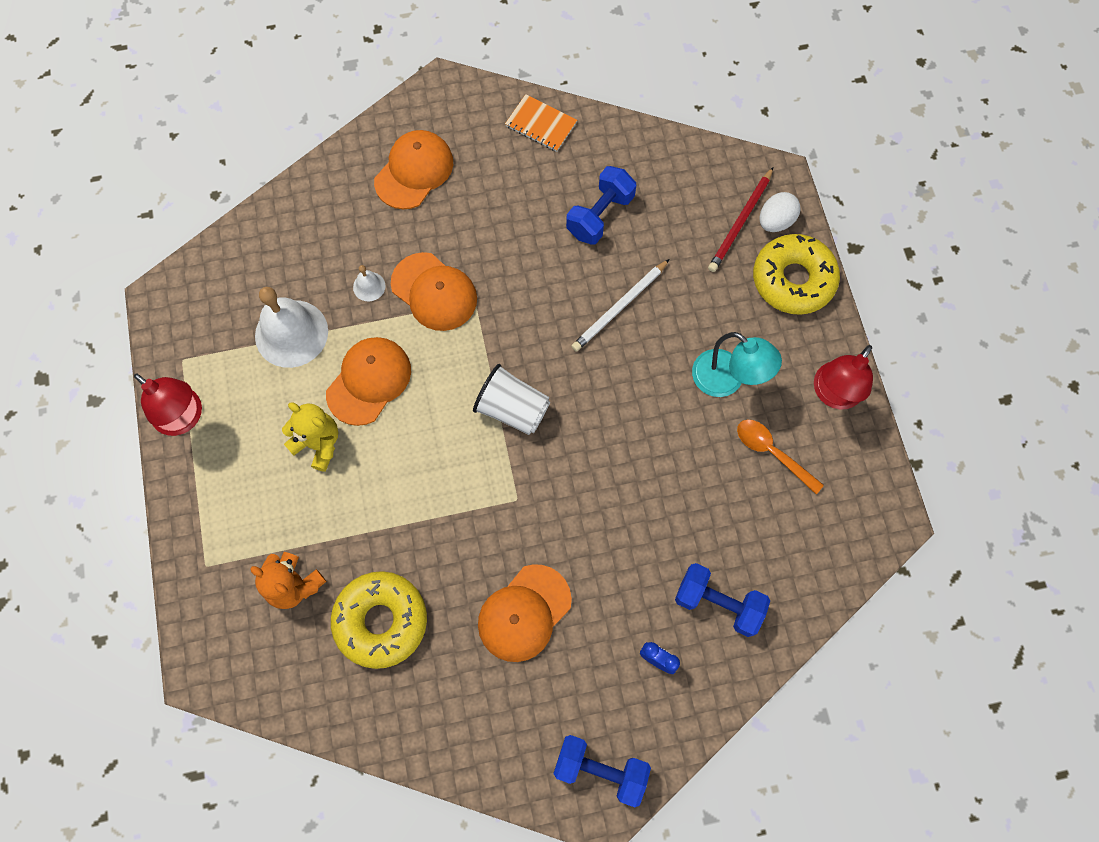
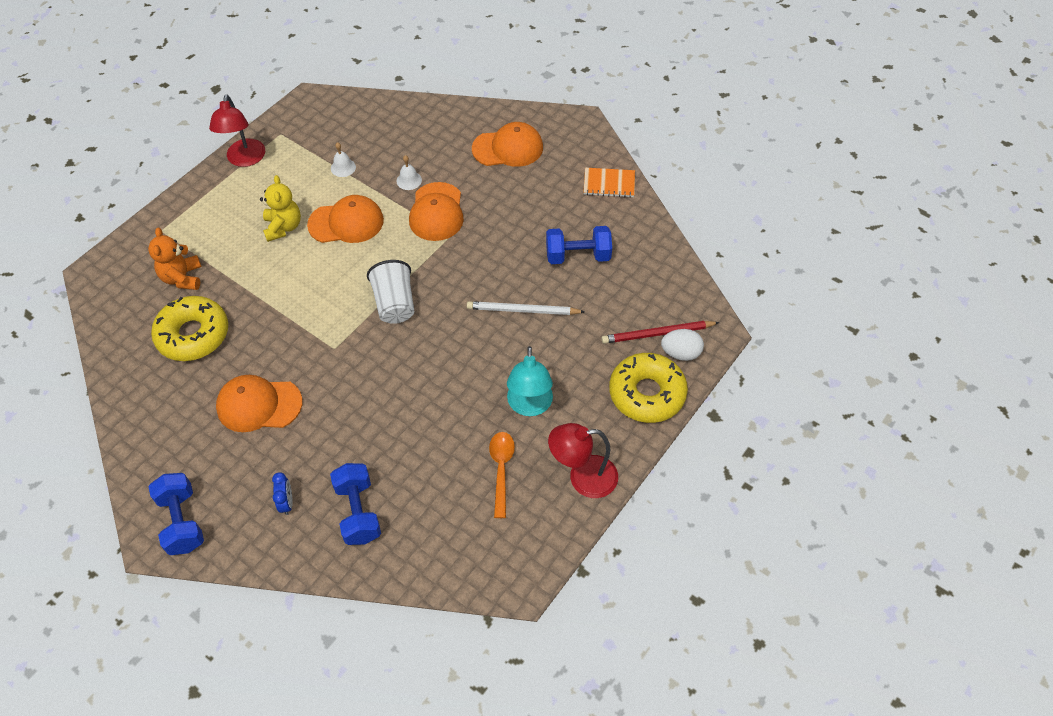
camera: 50 degrees right, 15 degrees down
white bell [255,287,328,368] -> white bell [331,142,356,177], size x0.45
orange notebook [505,94,577,152] -> orange notebook turned 75 degrees counterclockwise [583,168,635,197]

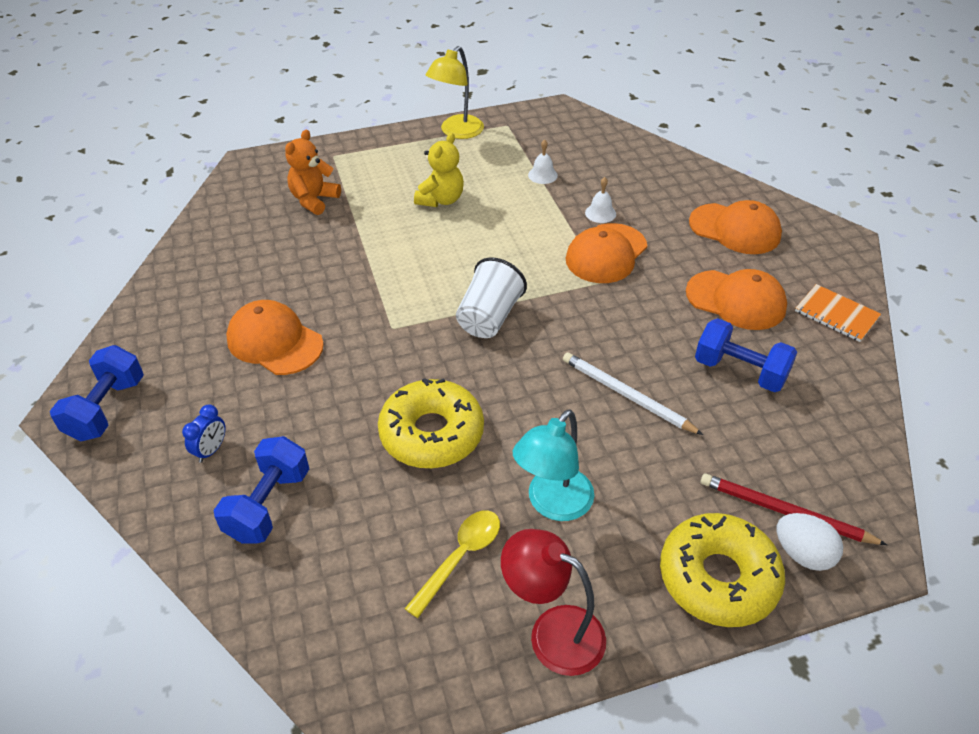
camera: 35 degrees right, 10 degrees down
yellow donut [151,296,228,361] -> yellow donut moved to [378,378,484,468]
red lamp [209,94,265,167] -> yellow lamp [426,46,484,139]
orange cap [307,195,384,243] -> orange cap moved to [686,269,787,330]
orange spoon [489,432,515,518] -> yellow spoon [404,511,500,618]

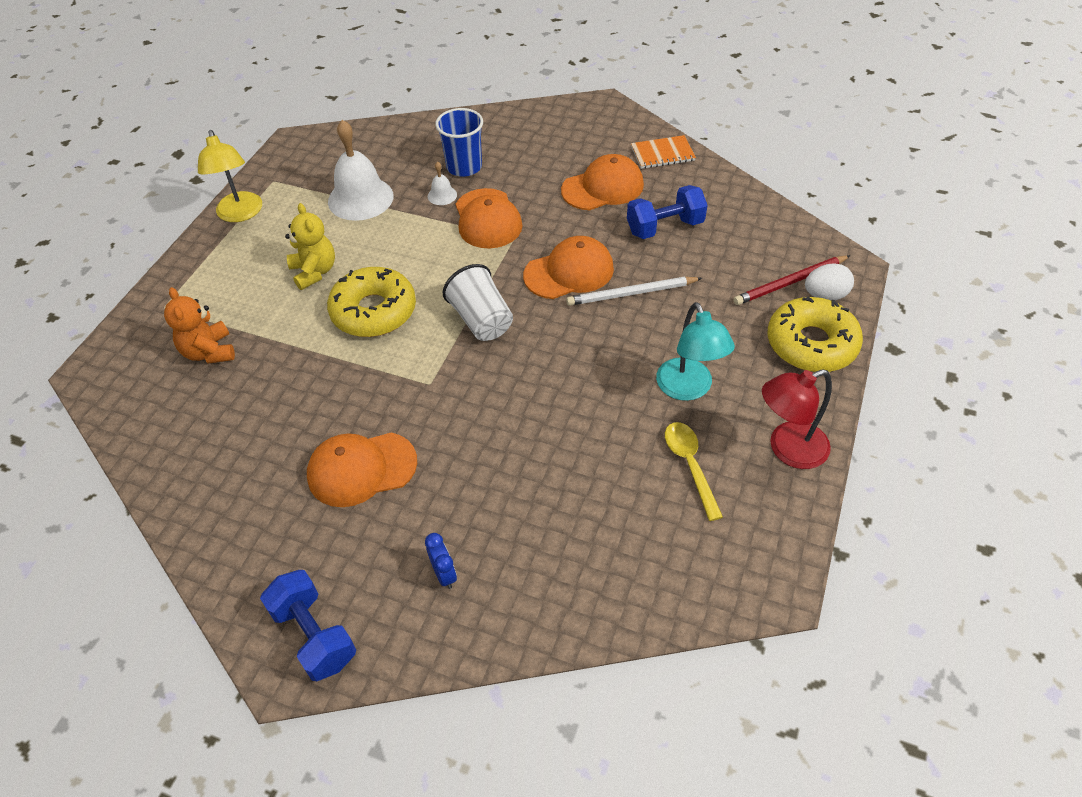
camera: 50 degrees left, 5 degrees up
blue dumbbell [213,436,309,544] -> none
yellow donut [378,378,484,468] -> yellow donut moved to [327,267,416,337]
white bell [528,139,558,184] -> white bell [328,120,394,221], size x2.22
orange cap [689,200,782,254] -> orange cap moved to [523,236,614,299]
none -> blue cup [435,108,483,177]

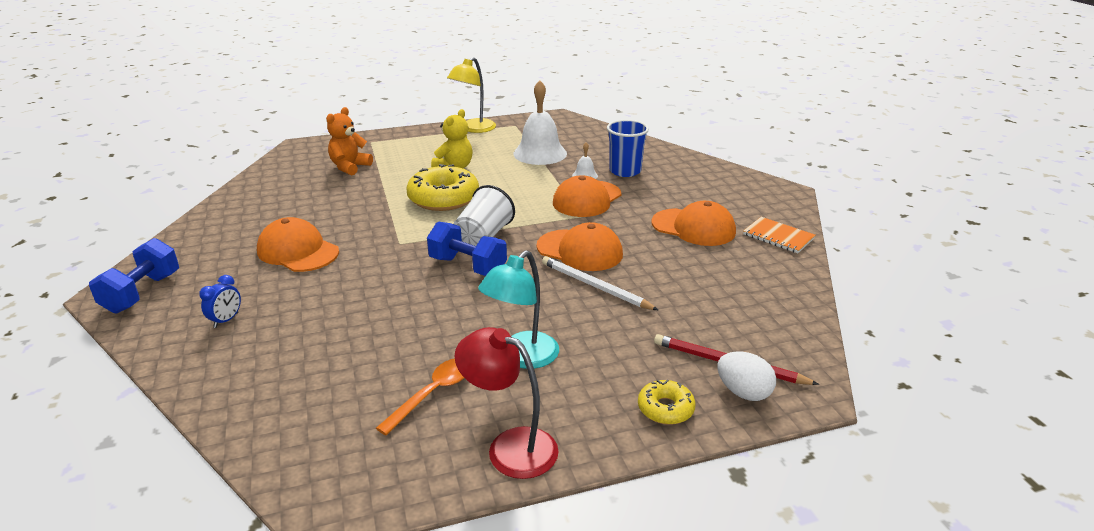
camera: 50 degrees right, 20 degrees down
blue dumbbell [627,185,708,239] -> blue dumbbell moved to [427,221,507,276]
yellow spoon [665,422,723,521] -> orange spoon [376,358,464,435]
yellow donut [767,296,863,372] -> yellow donut [638,380,695,425], size x0.52

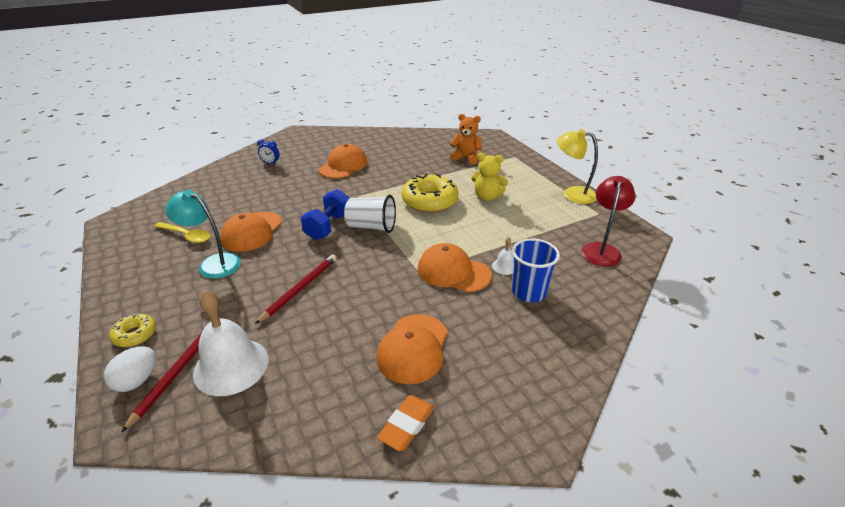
camera: 80 degrees right, 5 degrees up
blue dumbbell [89,238,179,314] -> none
orange spoon [376,358,464,435] -> yellow spoon [154,222,210,243]
red lamp [454,327,559,479] -> red lamp moved to [581,176,636,266]
white bell [513,80,567,165] -> white bell moved to [193,290,269,396]
orange cap [536,222,623,271] -> orange cap moved to [220,211,282,252]
white pencil [542,256,658,310] -> red pencil [255,254,337,324]
orange notebook [743,217,815,253] -> orange eraser [377,395,435,451]

